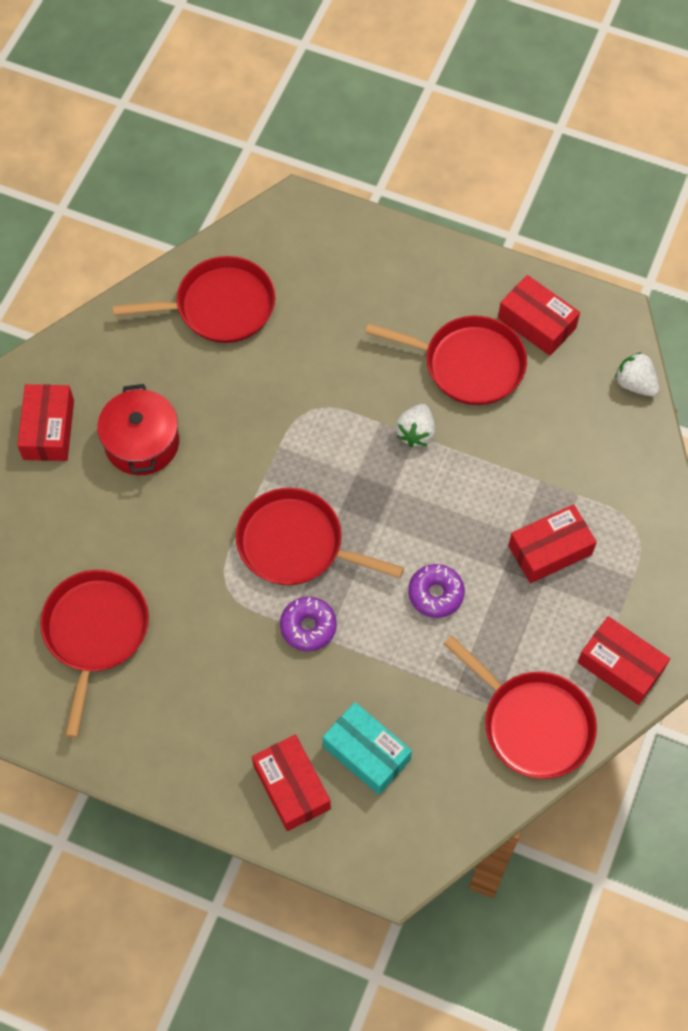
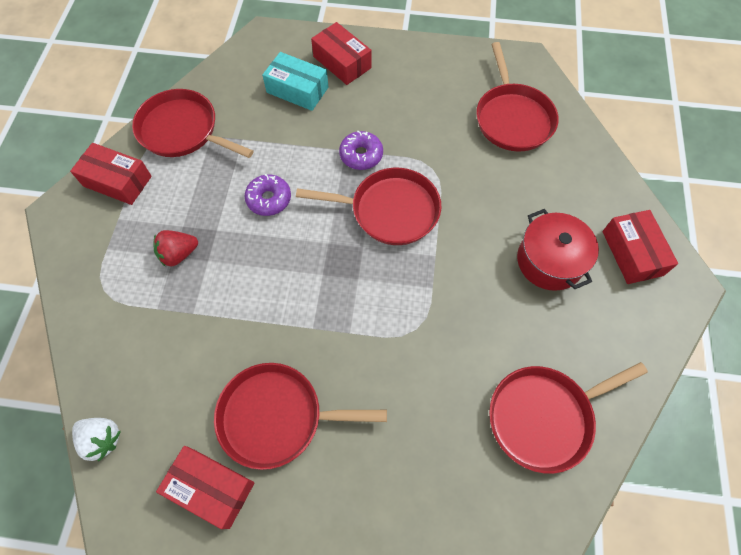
camera: 165 degrees right, 0 degrees up
white strawberry [395,404,435,447] -> none
red box [508,504,597,584] -> red strawberry [153,230,198,267]

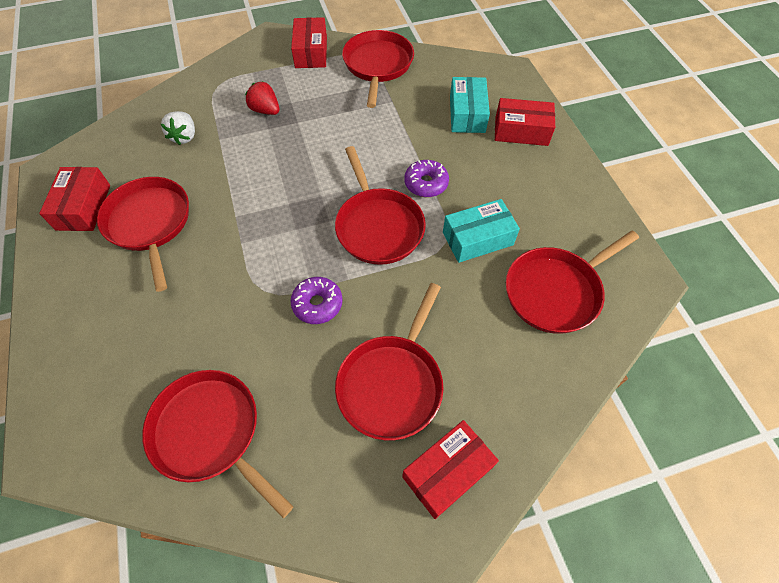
camera: 65 degrees right, 5 degrees down
white strawberry [72,418,121,462] -> white strawberry moved to [161,111,195,145]
purple donut [244,174,291,216] -> purple donut moved to [290,277,343,324]
red box [311,22,371,85] -> red box turned 75 degrees clockwise [495,98,555,146]
red pot [517,209,599,291] -> red pan [335,283,444,441]
none -> turquoise box [443,199,520,263]

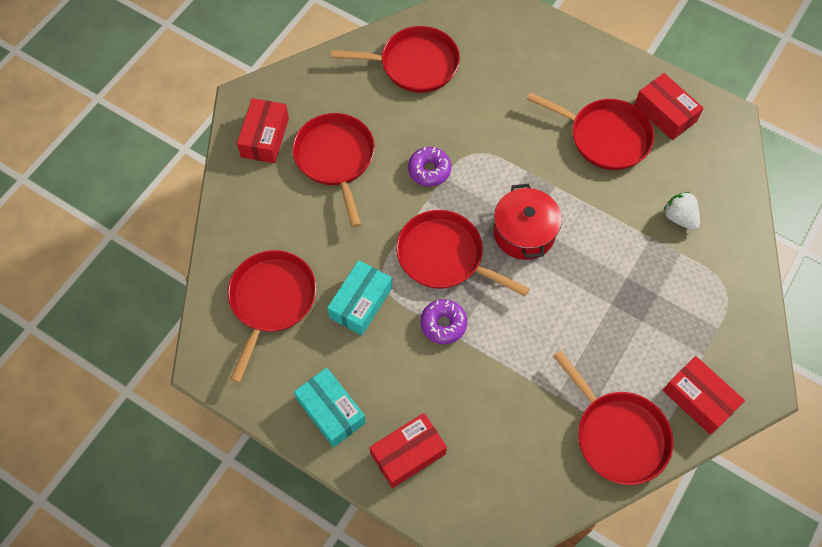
camera: 140 degrees right, 5 degrees up
red strawberry [245,81,279,115] -> none
turquoise box [450,77,490,133] -> turquoise box moved to [294,368,366,447]
none -> red pot [493,184,562,260]

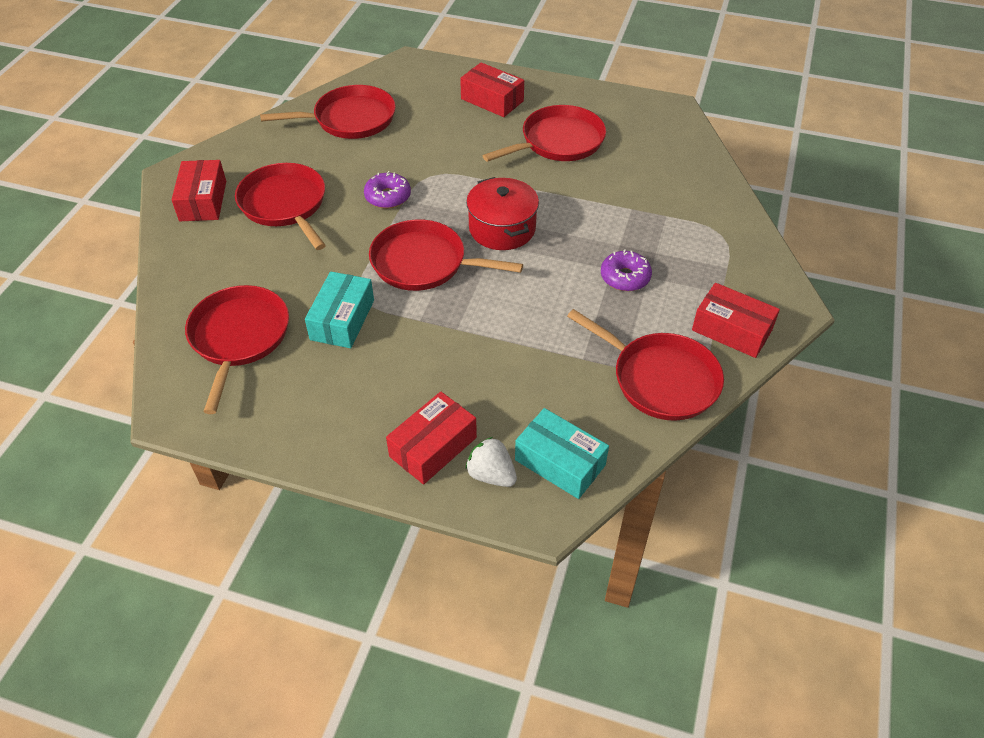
camera: 15 degrees left, 15 degrees down
turquoise box [294,368,366,447] -> turquoise box moved to [515,408,609,499]
purple donut [420,299,467,344] -> purple donut moved to [601,249,652,291]
red pan [527,92,654,170] -> red pan turned 45 degrees counterclockwise [482,105,606,162]
red box [634,73,703,140] -> red box moved to [460,62,524,117]
white strawberry [664,192,700,230] -> white strawberry moved to [466,437,517,487]

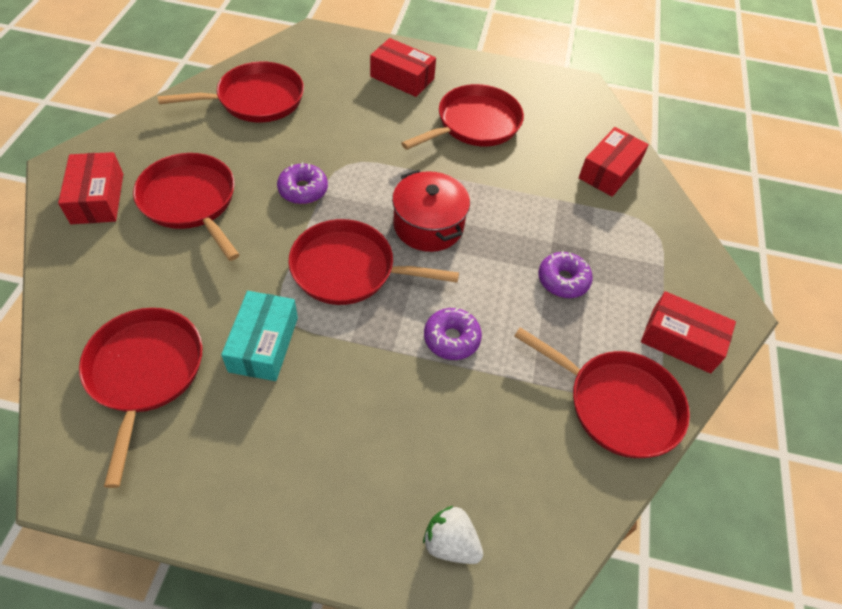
camera: 10 degrees left, 5 degrees up
red box [386,392,477,484] -> red box moved to [578,127,649,197]
turquoise box [515,408,609,499] -> none
none -> purple donut [424,308,482,360]

